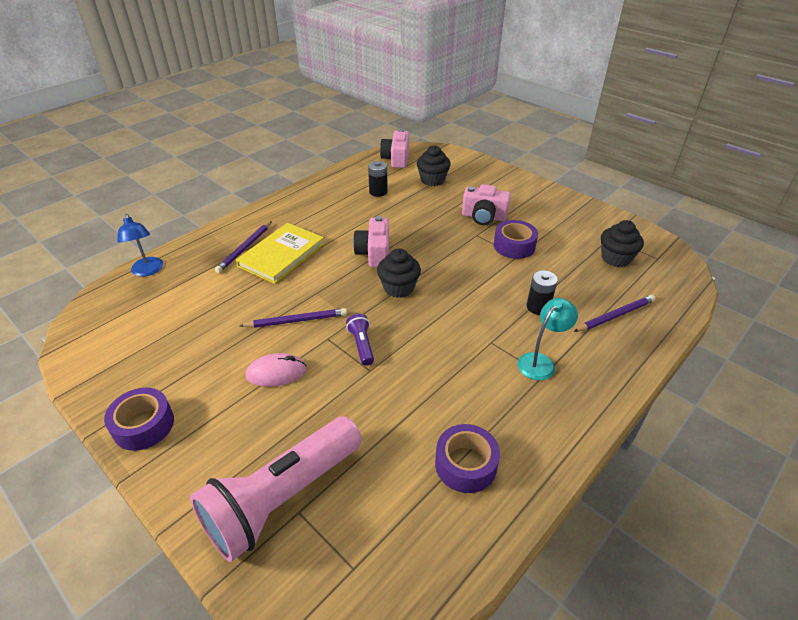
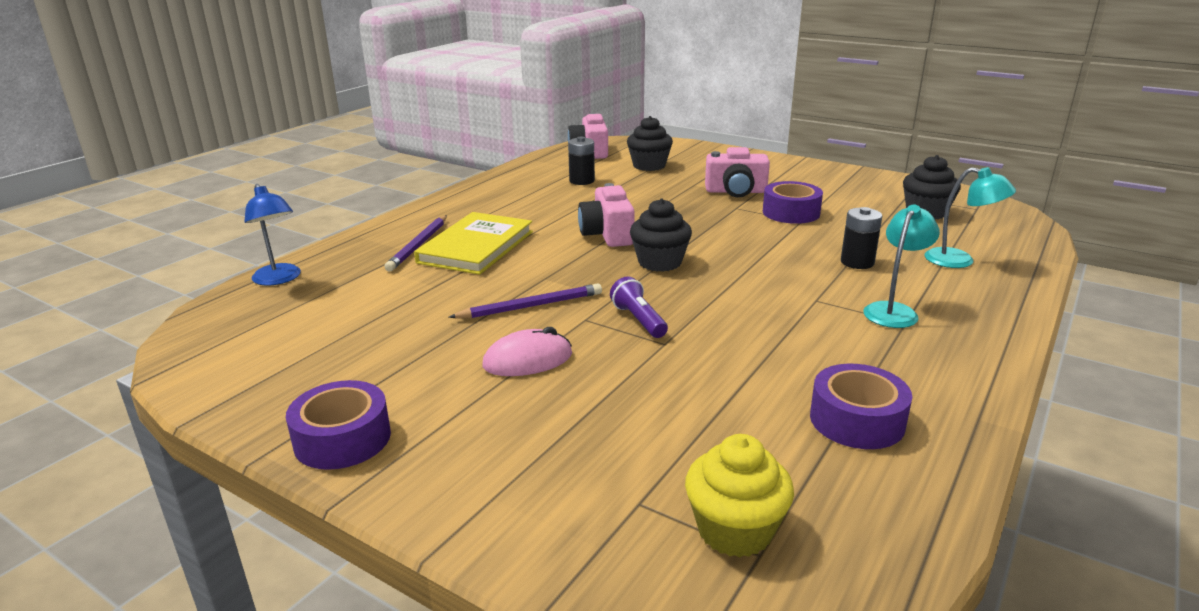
camera: 10 degrees left, 15 degrees down
pink flashlight [190,416,362,562] -> none
purple pencil [573,295,655,332] -> turquoise lamp [925,167,1016,268]
none -> yellow cupcake [685,434,794,558]

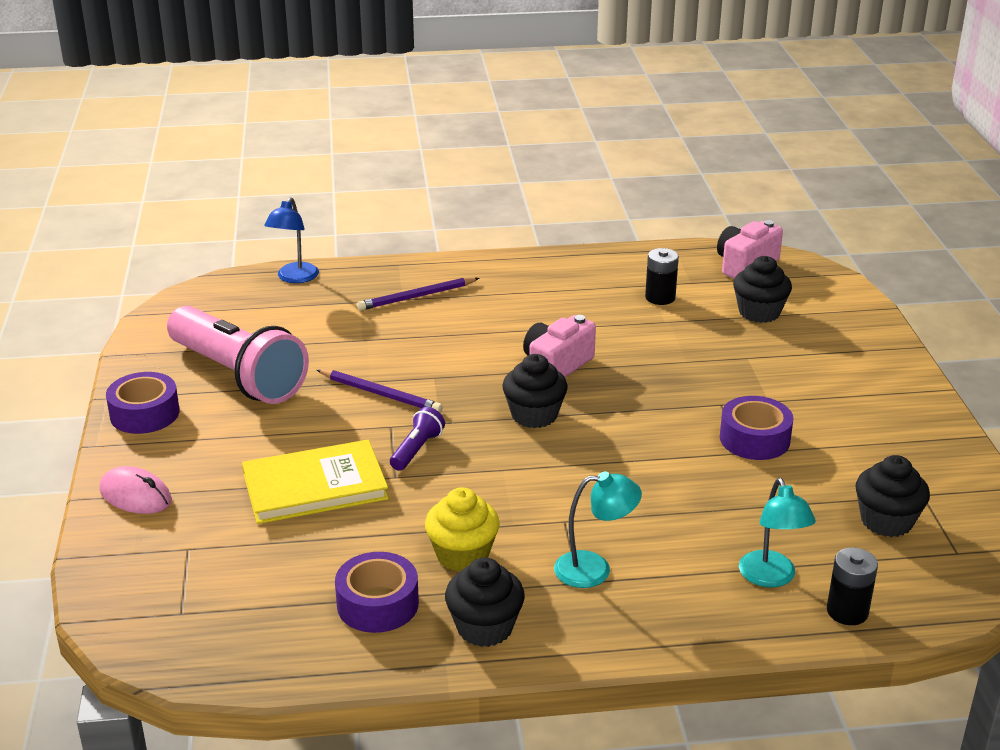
camera: 50 degrees right, 5 degrees up
yellow book [414,212,533,275] -> yellow book moved to [242,440,389,524]
pink mouse [482,327,572,376] -> pink mouse moved to [100,466,172,514]
yellow cupcake [685,434,794,558] -> yellow cupcake moved to [425,487,500,572]
pink camera [705,147,770,198] -> none
black battery [841,207,882,269] -> black battery moved to [827,548,878,625]
none -> pink flashlight [167,306,309,404]
none -> black cupcake [445,557,525,647]

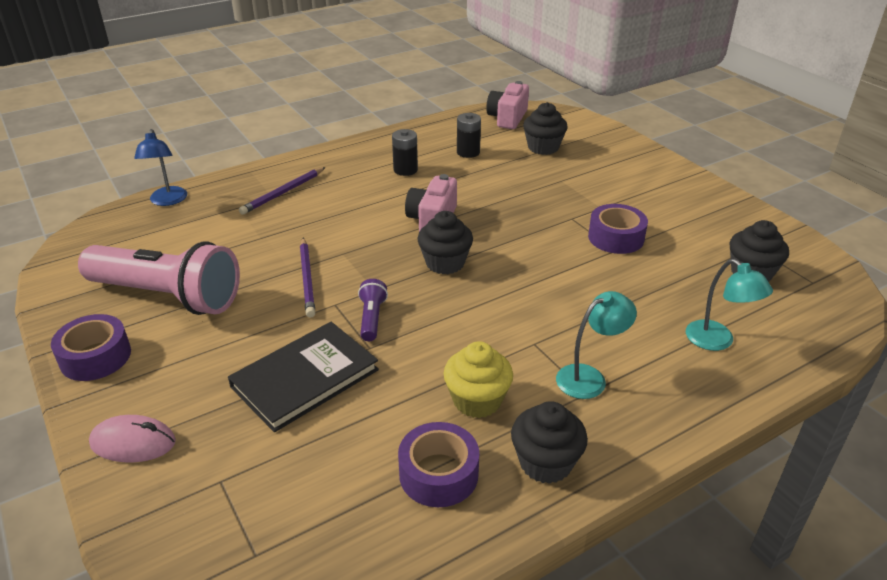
camera: 25 degrees left, 5 degrees up
yellow book [242,440,389,524] -> black book [228,322,379,432]
purple pencil [317,369,443,413] -> purple pencil turned 75 degrees clockwise [300,238,315,318]
black battery [827,548,878,625] -> black battery moved to [392,129,418,176]

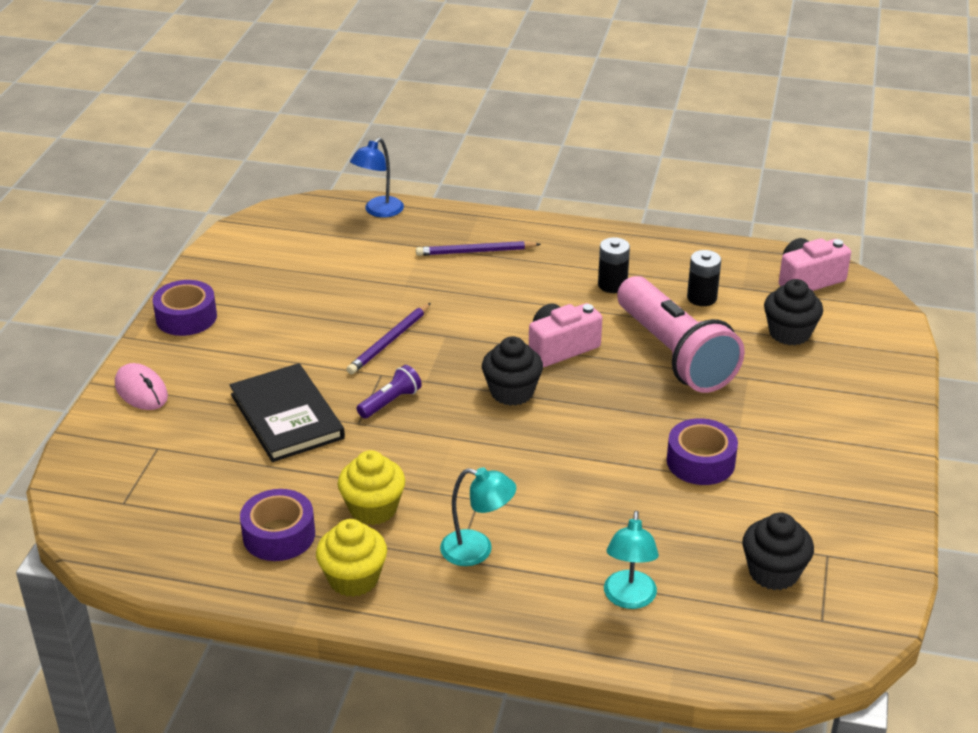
camera: 45 degrees right, 0 degrees up
pink flashlight [78,241,240,315] -> pink flashlight moved to [617,276,745,393]
black book [228,322,379,432] -> black book turned 60 degrees clockwise [229,363,345,462]
black cupcake [511,401,588,484] -> yellow cupcake [316,519,387,597]

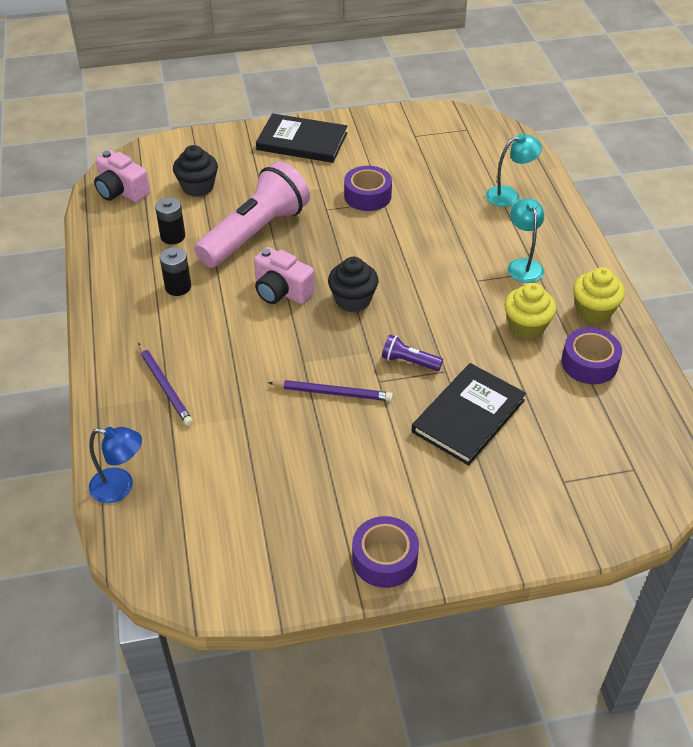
camera: 115 degrees left, 10 degrees up
pink mouse [115,363,168,410] -> none
black cupcake [742,513,814,590] -> none
none -> black book [256,113,347,163]

